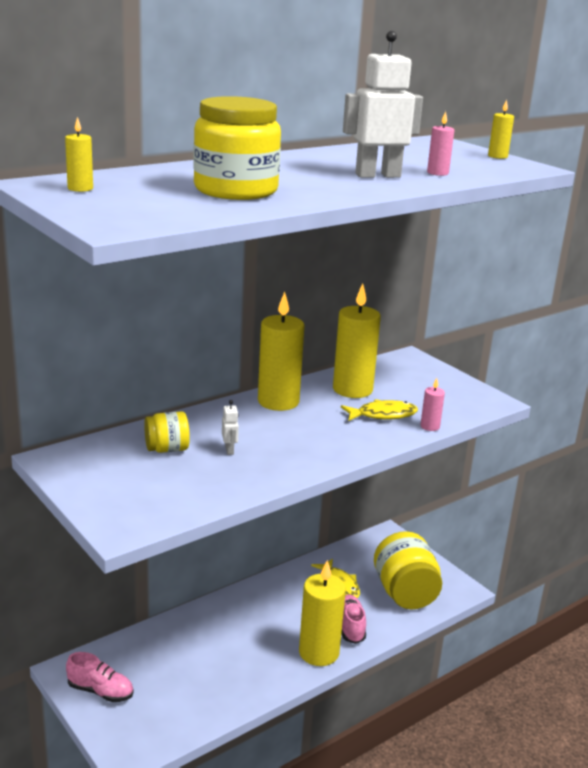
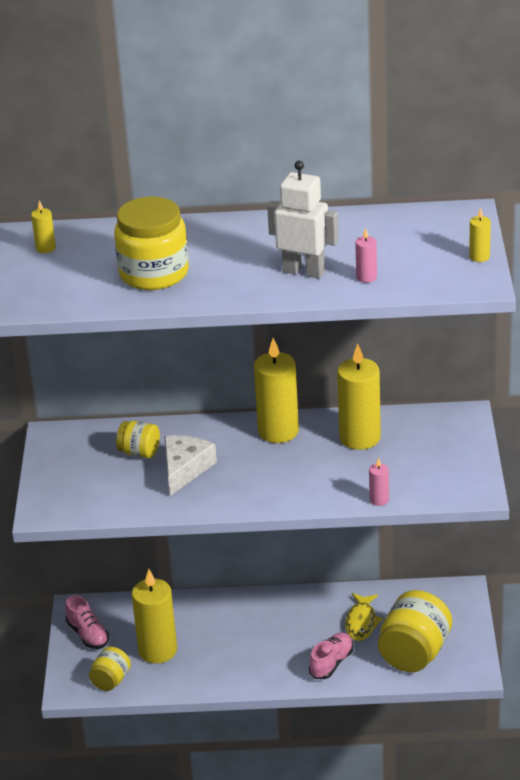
camera: 40 degrees right, 10 degrees up
white robot [222,400,239,455] -> white cheese [164,435,217,496]
yellow candle [299,560,346,666] -> yellow candle moved to [132,569,177,663]
yellow fish [341,399,418,421] -> none
none -> yellow jar [89,647,131,691]

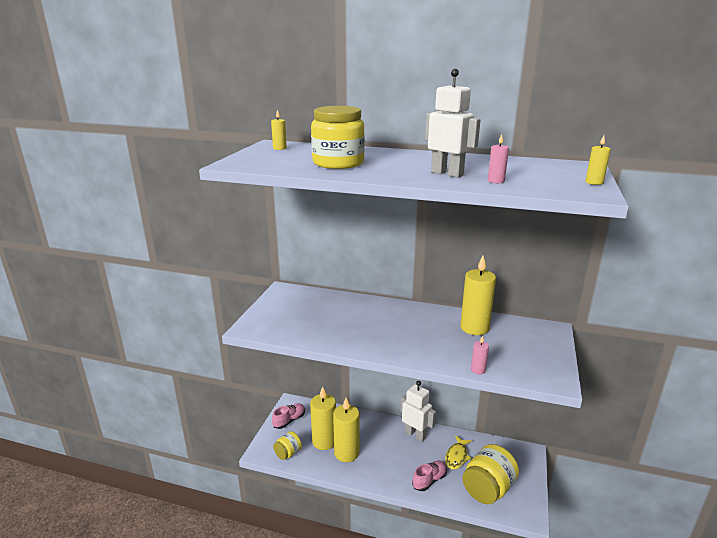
camera: 15 degrees right, 10 degrees down
pink shoe [65,595,109,649] -> pink shoe turned 120 degrees counterclockwise [272,403,305,429]
yellow jar [116,421,160,458] -> none
white cheese [164,435,217,496] -> none
yellow candle [254,338,299,443] -> yellow candle moved to [333,398,359,462]
none -> white robot [400,381,436,442]

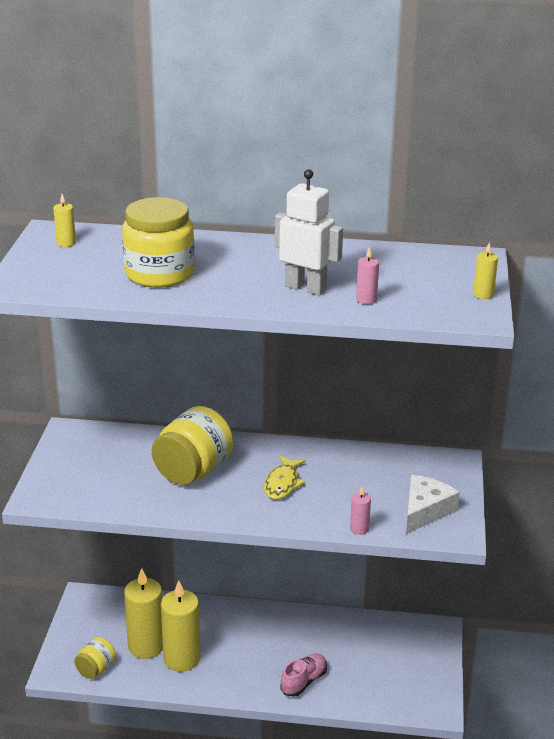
camera: 10 degrees left, 5 degrees up
pink shoe [272,403,305,429] -> none
white robot [400,381,436,442] -> none
yellow fish [445,435,472,470] -> yellow fish moved to [264,456,306,499]
yellow candle [460,256,496,335] -> none
yellow jar [462,444,519,504] -> yellow jar moved to [152,406,233,485]
none -> white cheese [406,475,460,534]

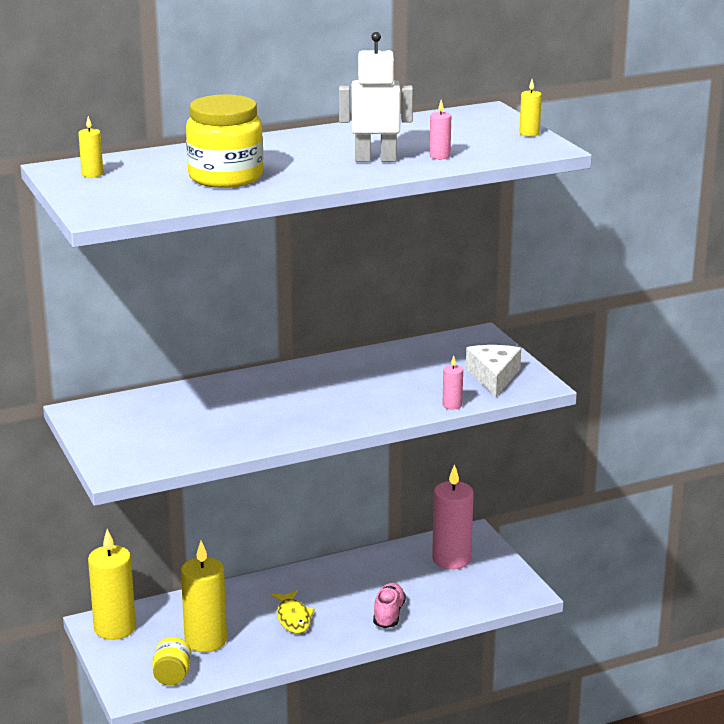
camera: 30 degrees left, 5 degrees down
yellow jar [152,406,233,485] -> none
yellow candle [161,580,200,672] -> yellow candle moved to [88,529,136,640]
yellow fish [264,456,306,499] -> yellow fish moved to [271,590,315,633]
none -> pink candle [432,464,474,569]

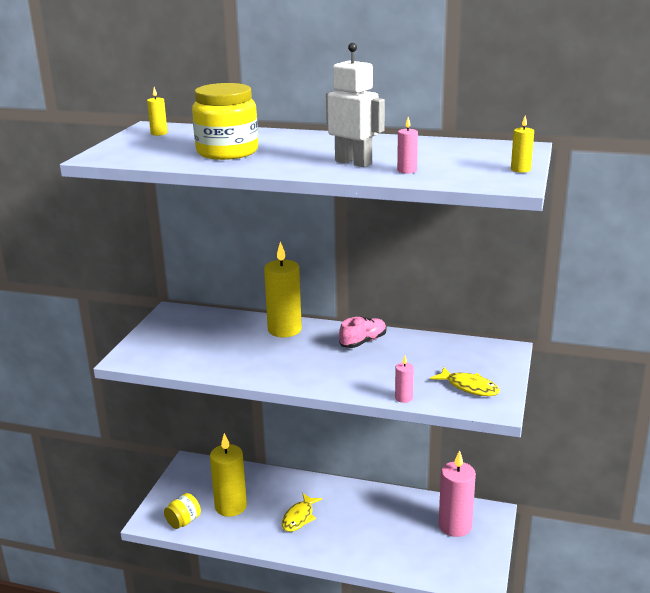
camera: 40 degrees right, 0 degrees up
yellow candle [88,529,136,640] -> yellow candle moved to [264,241,302,337]
pink shoe [373,583,406,628] -> pink shoe moved to [339,317,386,348]
white cheese [466,345,521,397] -> yellow fish [430,367,500,396]

